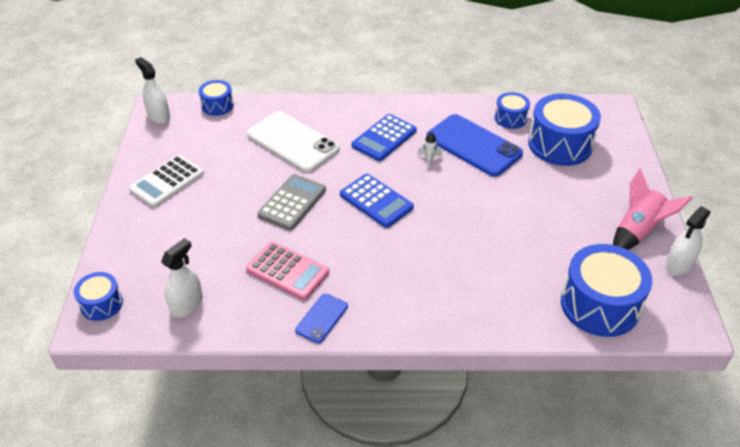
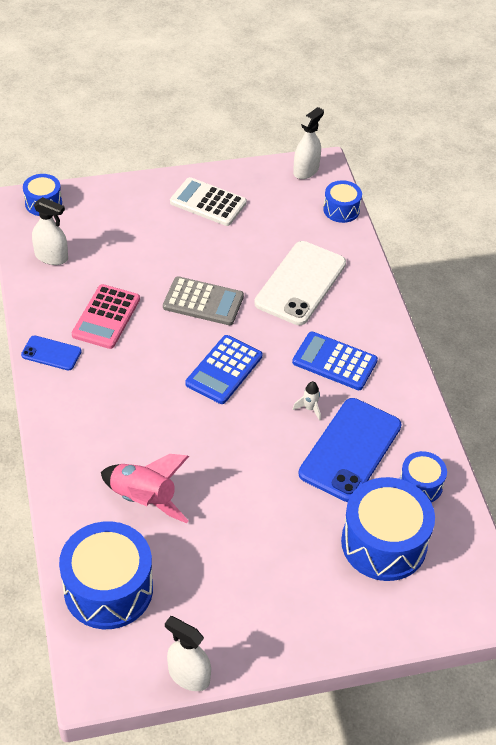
camera: 75 degrees right, 5 degrees up
pink rocket [613,168,693,250] -> pink rocket moved to [101,454,189,523]

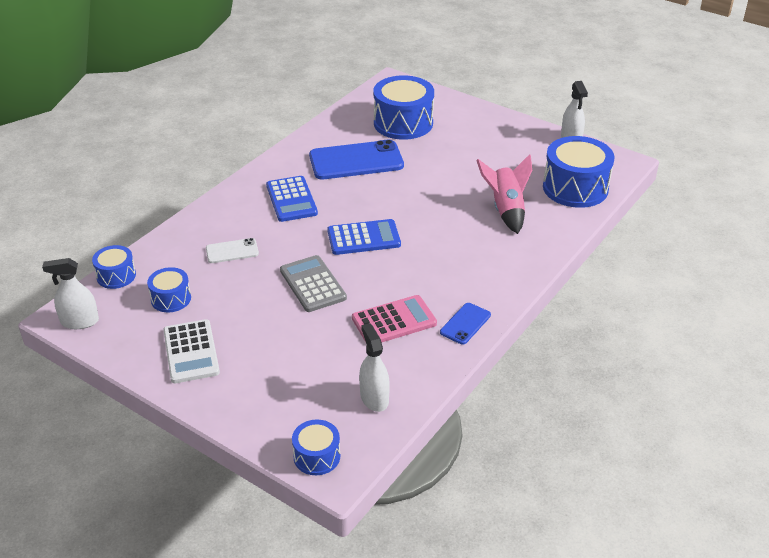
camera: 130 degrees left, 10 degrees down
blue phone [21,335,82,371] -> blue phone turned 60 degrees clockwise [440,303,491,345]
white phone [254,241,346,325] -> white phone [206,238,259,263], size x0.50
white rocket [293,381,321,421] -> none
blue drum [400,451,447,502] -> blue drum moved to [147,267,191,312]

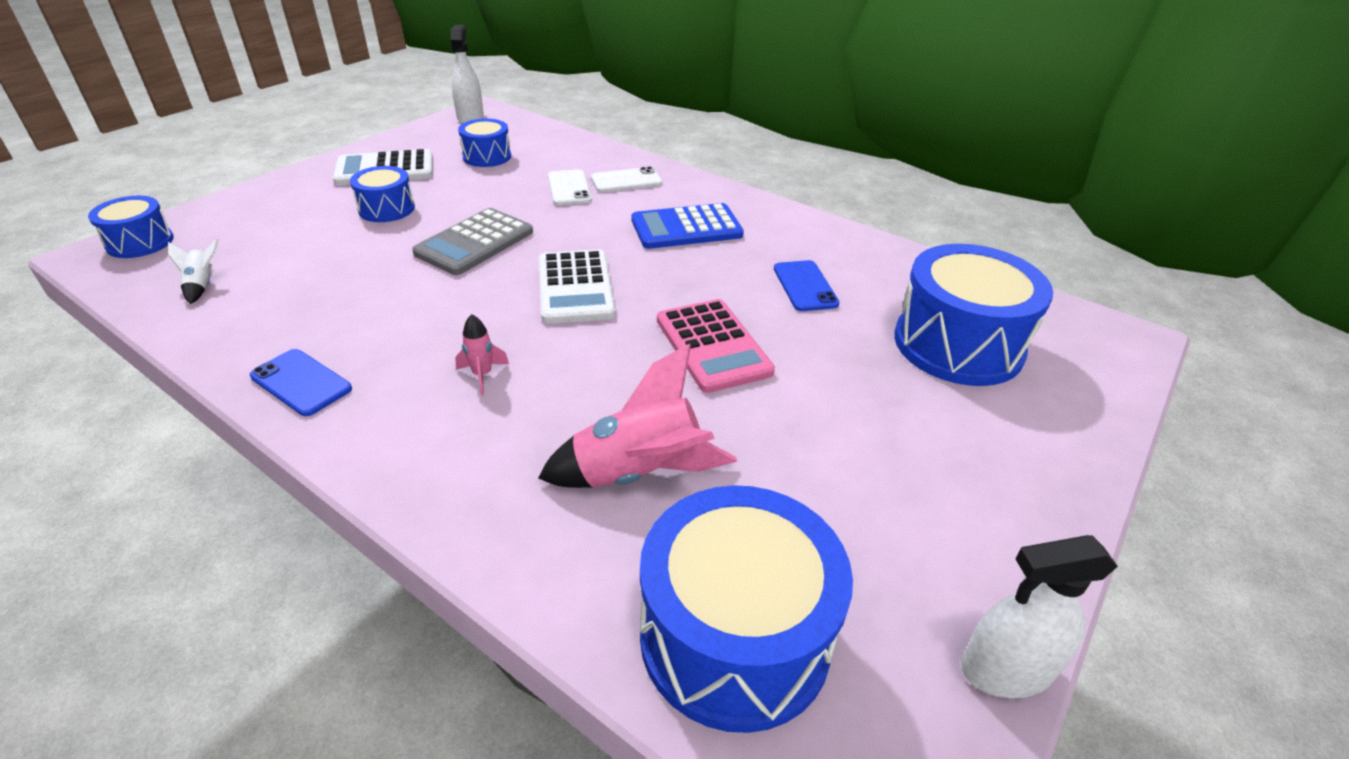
camera: 90 degrees right, 0 degrees up
blue drum [92,245,136,289] -> blue drum moved to [350,166,415,222]
grey calculator [280,255,347,312] -> grey calculator turned 150 degrees clockwise [412,208,533,275]
blue phone [309,140,404,180] -> blue phone [774,260,840,311], size x0.50
blue calculator [327,219,401,255] -> white calculator [539,250,616,324]
pink calculator [352,295,437,342] -> pink calculator moved to [657,299,775,393]
white spray bottle [359,323,390,412] -> white rocket [168,239,219,304]
none -> pink rocket [455,314,509,395]
none -> white phone [591,166,662,192]

